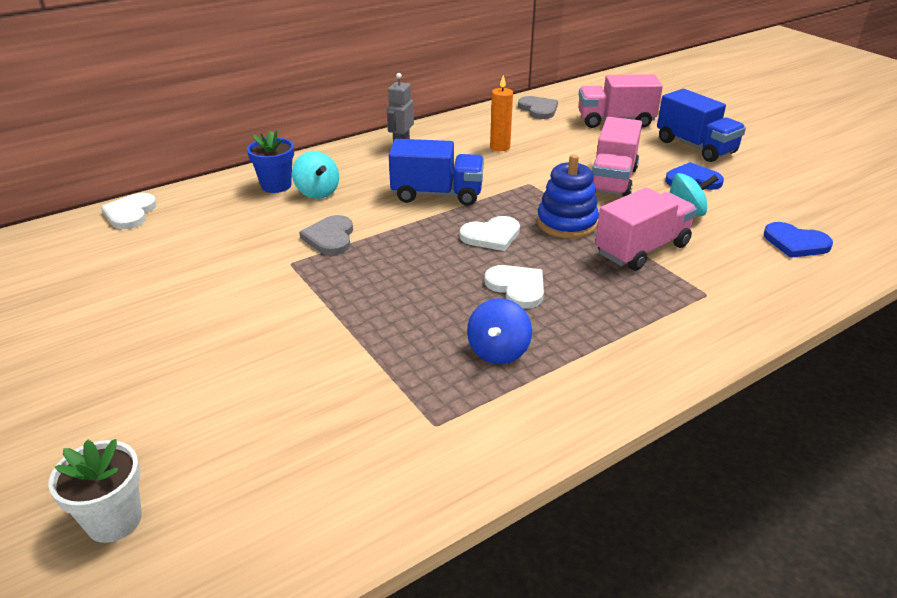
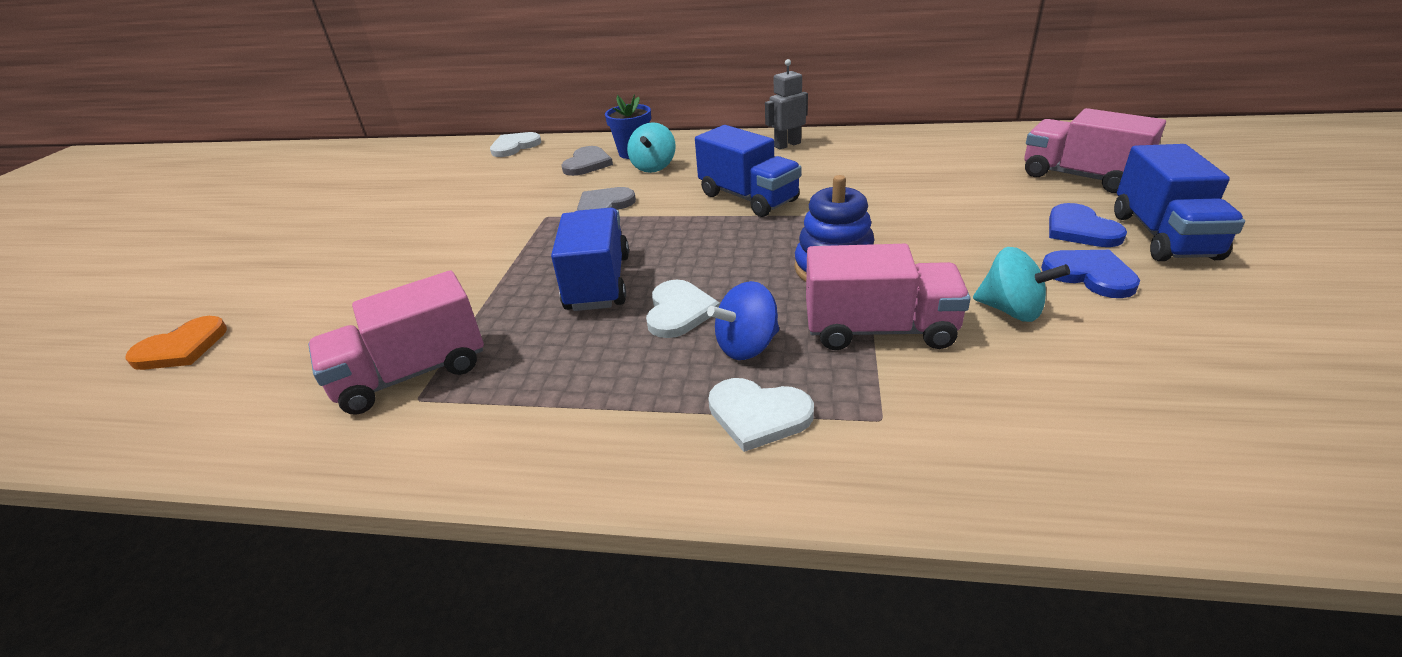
camera: 45 degrees right, 0 degrees up
white flower pot [48,439,142,543] -> orange heart [125,316,227,370]
white heart [460,216,520,251] -> white heart moved to [708,378,814,452]
blue spinning top [467,298,532,364] -> blue spinning top moved to [707,281,779,360]
orange candle [490,75,513,151] -> none
grey heart [518,96,558,119] -> grey heart moved to [561,146,613,176]
pink truck [592,117,642,197] -> pink truck moved to [308,271,484,415]
blue heart [764,222,833,258] -> blue heart moved to [1049,203,1127,247]
none -> blue truck [551,208,629,311]

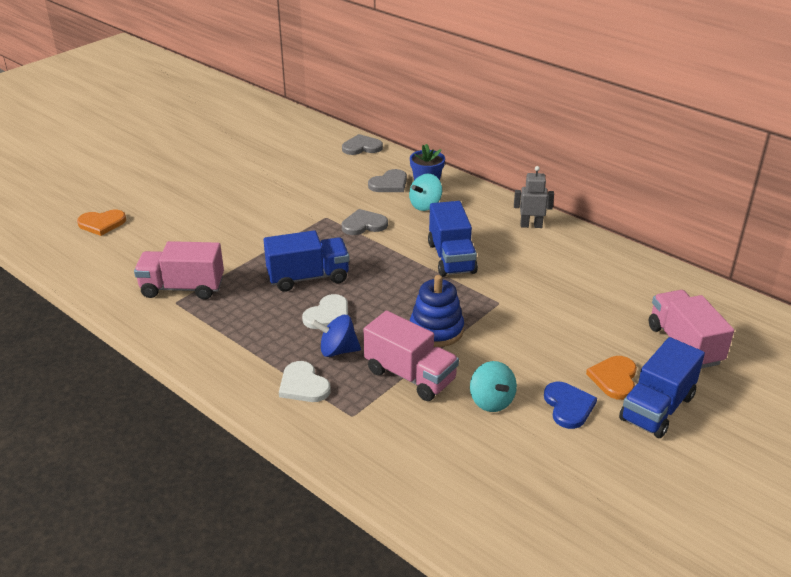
camera: 30 degrees right, 0 degrees up
white heart [490,132,541,157] -> grey heart [342,134,383,155]
blue truck [551,208,629,311] -> blue truck turned 45 degrees clockwise [263,230,350,292]
blue heart [1049,203,1127,247] -> orange heart [586,356,637,400]

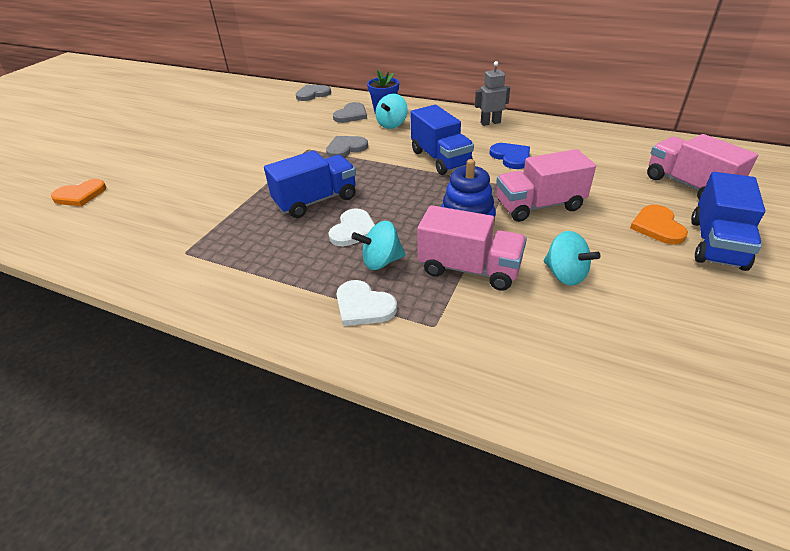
camera: 15 degrees left, 5 degrees up
pink truck [134,241,224,300] -> pink truck moved to [496,149,596,222]
blue spinning top [311,315,361,357] -> turquoise spinning top [352,221,406,270]
blue heart [544,382,597,429] -> blue heart moved to [490,143,530,169]

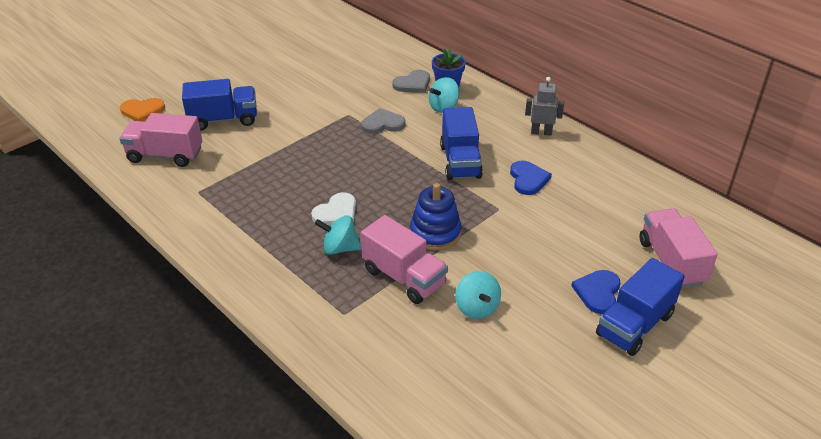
camera: 20 degrees right, 0 degrees up
blue truck [264,151,356,218] -> blue truck moved to [182,79,257,131]
grey heart [296,85,331,101] -> none
white heart [336,280,397,326] -> none
pink truck [496,149,596,222] -> pink truck moved to [119,113,202,167]
orange heart [630,205,688,245] -> blue heart [571,270,620,314]

